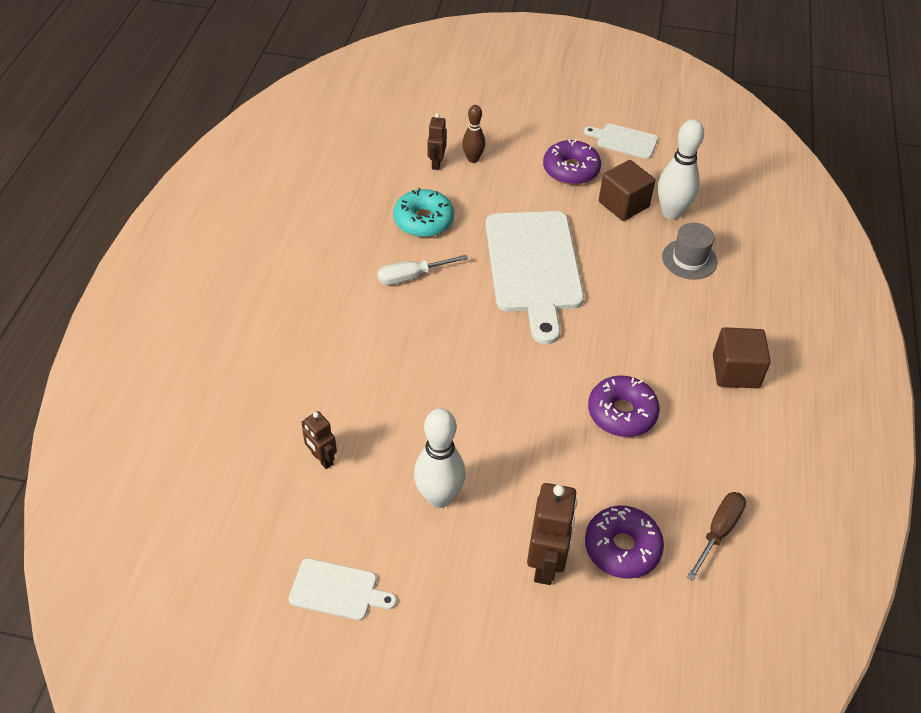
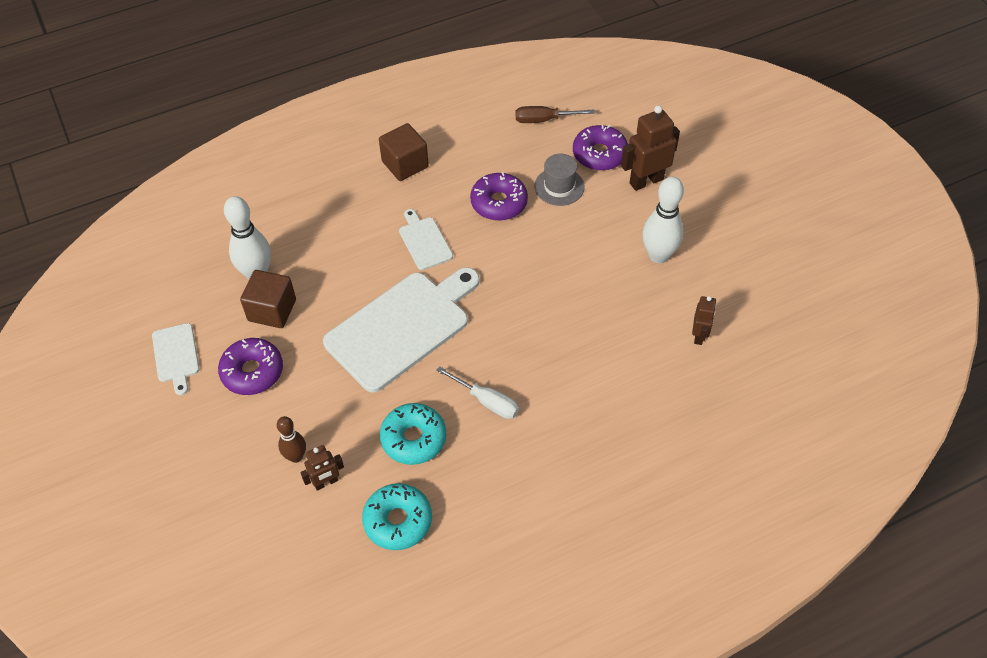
camera: 125 degrees left, 5 degrees up
white cutting board [289,558,397,620] -> white cutting board moved to [399,209,453,270]
grey hat [662,223,717,280] -> grey hat moved to [534,154,585,206]
none -> turquoise donut [362,483,432,550]

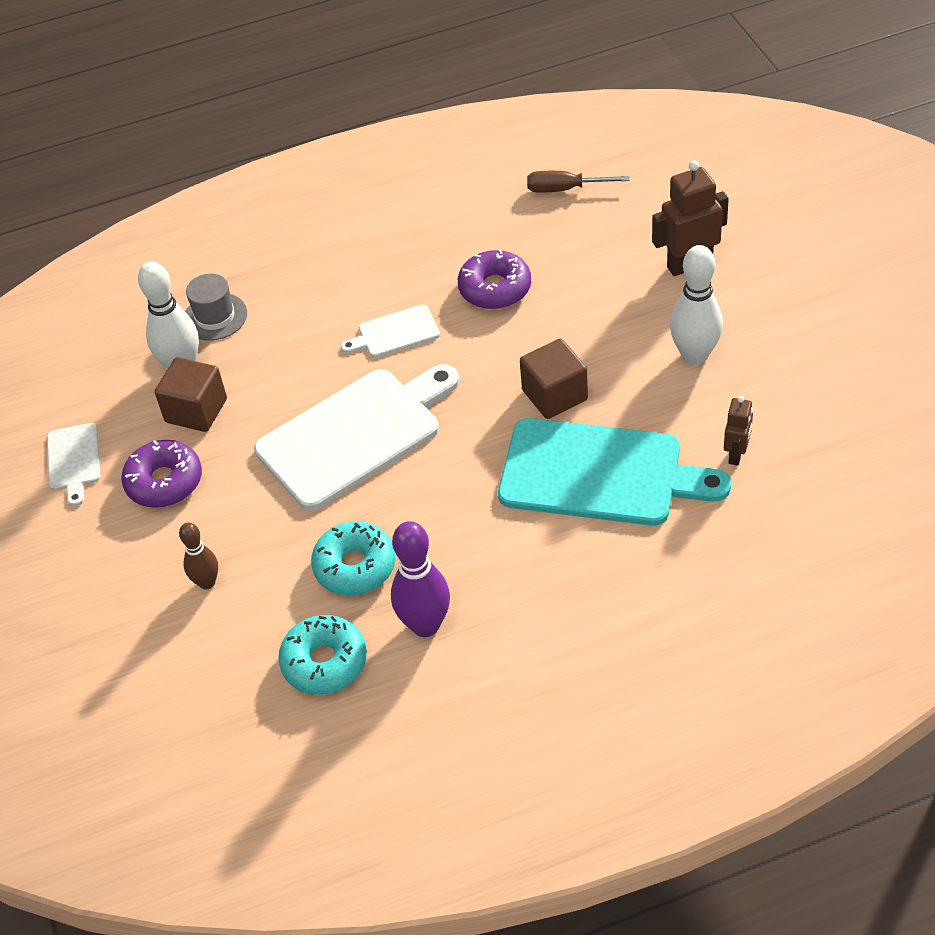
camera: 10 degrees right, 5 degrees down
brown robot [300,445,344,491] -> none
brown cube [379,123,429,181] -> brown cube moved to [520,339,588,419]
white cutting board [399,209,453,270] -> white cutting board turned 90 degrees counterclockwise [341,305,440,358]
white screwdriver [436,366,519,419] -> none
grey hat [534,154,585,206] -> grey hat moved to [185,274,247,341]
purple donut [573,125,628,171] -> none
none -> purple bowling pin [391,521,450,637]
none -> turquoise cutting board [498,418,731,526]

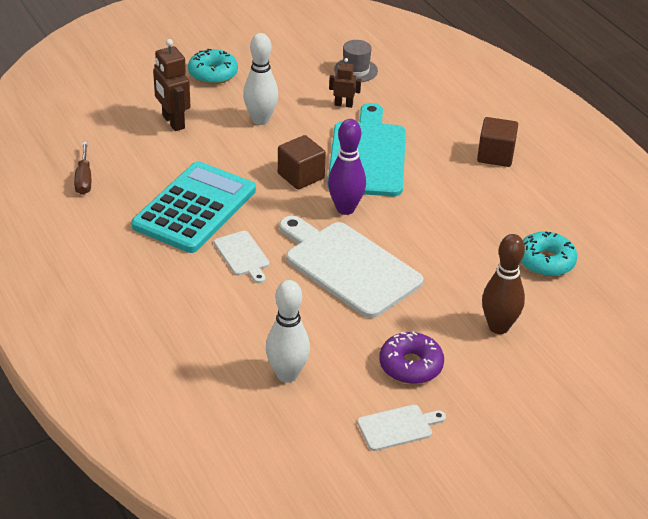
camera: 105 degrees left, 10 degrees down
brown cube [155,357,227,432] -> brown cube moved to [477,117,518,167]
brown bowling pin [179,522,218,589] -> brown bowling pin [482,234,525,334], size x1.67
grey hat [185,274,247,341] -> grey hat moved to [334,40,378,82]
turquoise donut [311,521,395,595] -> turquoise donut moved to [188,49,238,84]
purple bowling pin [391,521,450,637] -> purple bowling pin moved to [328,119,366,215]
purple donut [458,249,531,309] -> turquoise calculator [131,161,256,253]

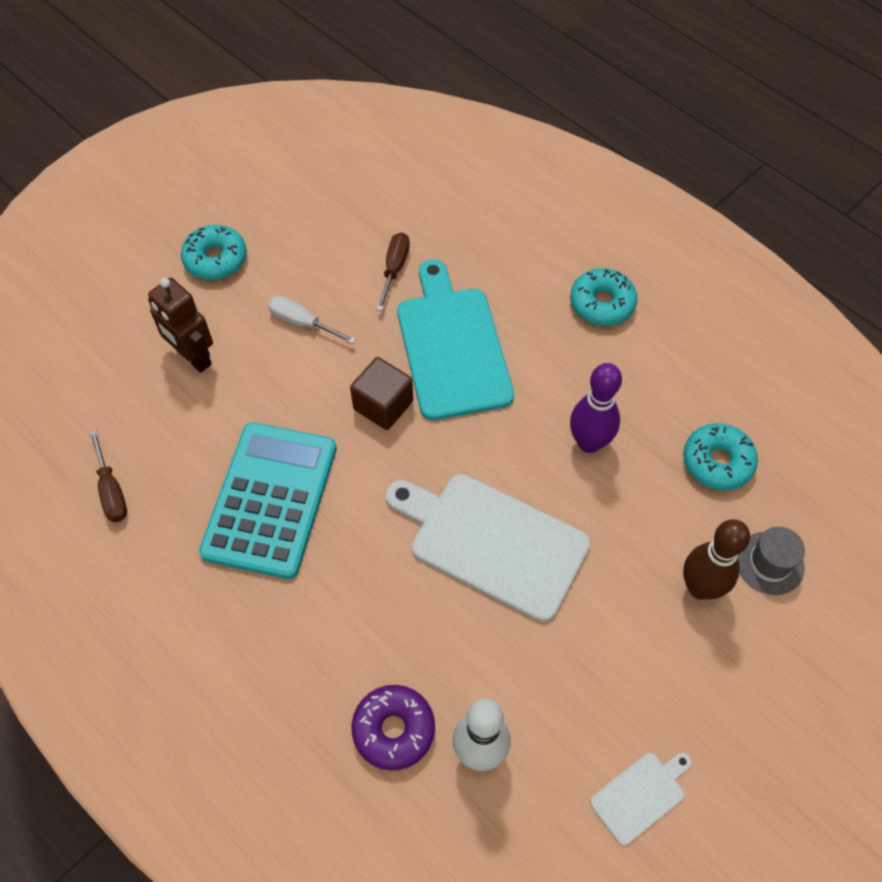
camera: 15 degrees left, 20 degrees up
white cutting board [214,231,269,283] -> none
white bowling pin [243,33,278,125] -> white screwdriver [268,296,356,344]
purple bowling pin [328,119,366,215] -> purple bowling pin moved to [570,363,622,453]
brown robot [329,58,361,108] -> brown screwdriver [376,232,410,311]
grey hat [334,40,378,82] -> grey hat moved to [738,527,805,595]
purple donut [379,332,444,384] -> purple donut moved to [352,685,435,771]
brown cube [477,117,518,167] -> turquoise donut [570,268,638,326]

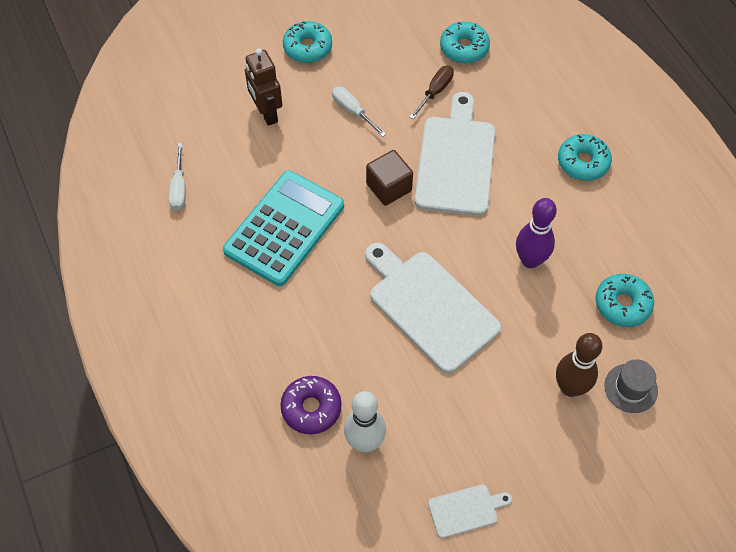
camera: 20 degrees right, 0 degrees up
brown screwdriver [90,430,127,522] -> white screwdriver [169,143,186,211]
turquoise cutting board [397,259,514,420] -> white cutting board [414,92,495,216]
none -> turquoise donut [440,22,490,63]

